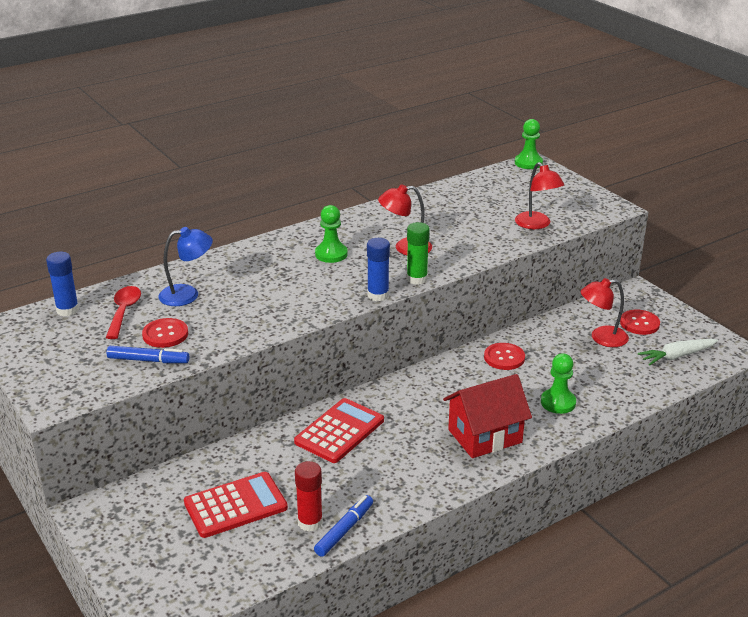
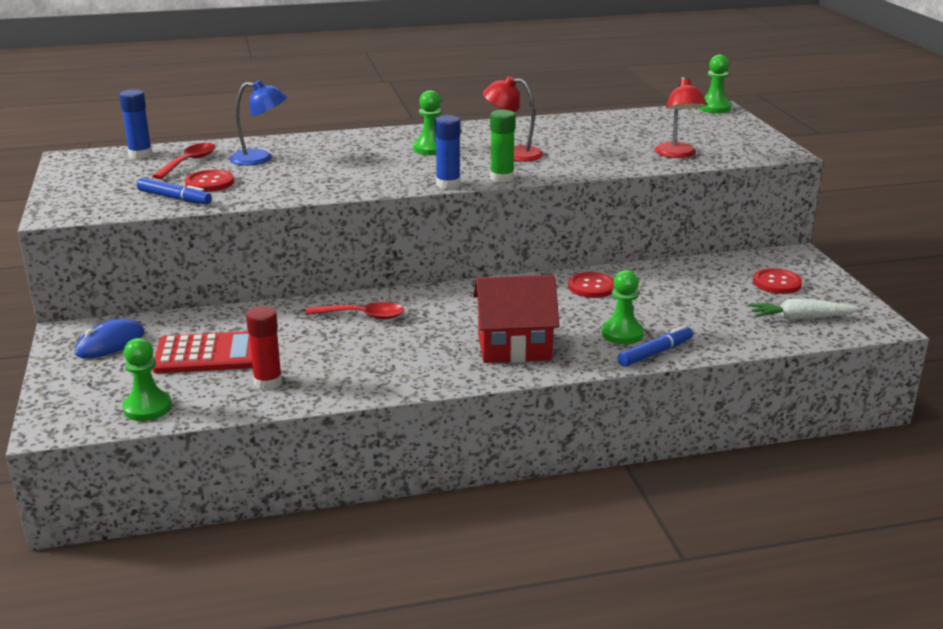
camera: 20 degrees right, 5 degrees down
red calculator [294,398,384,463] -> red spoon [305,302,404,319]
blue marker [314,495,373,557] -> blue marker moved to [618,325,693,367]
red lamp [580,278,629,347] -> none
none -> blue mouse [75,319,144,359]
none -> green pawn [122,338,172,421]

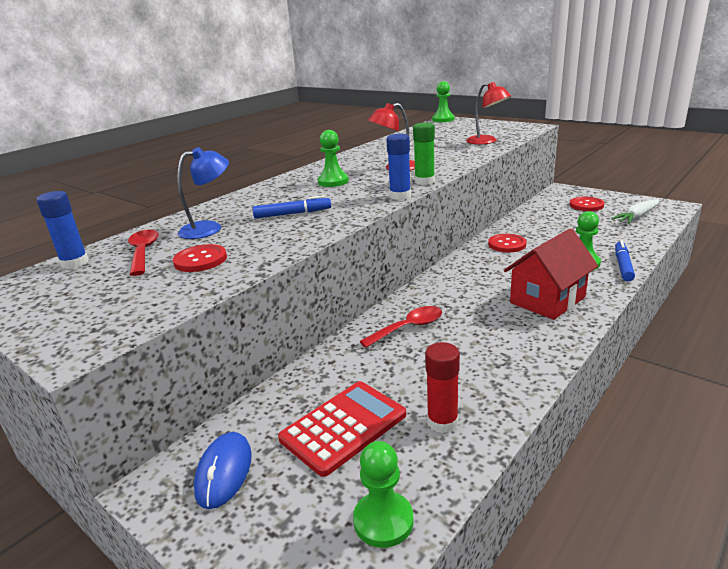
camera: 35 degrees left, 0 degrees up
blue marker [137,178,212,204] -> blue marker moved to [252,195,331,219]

